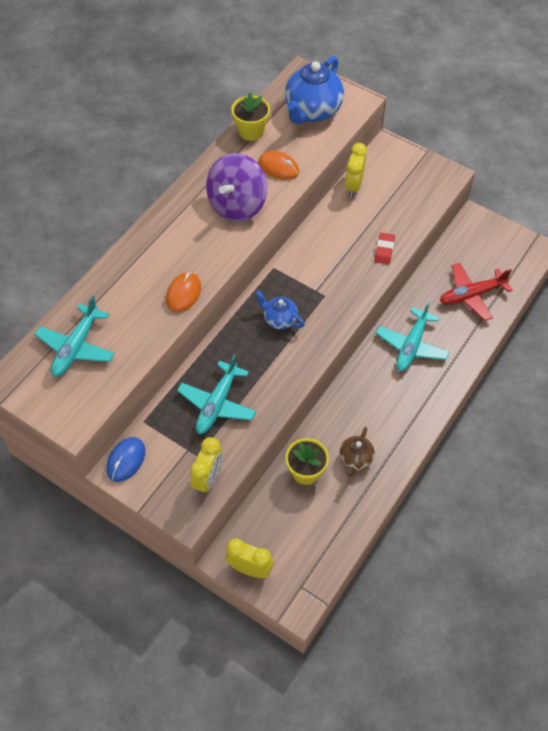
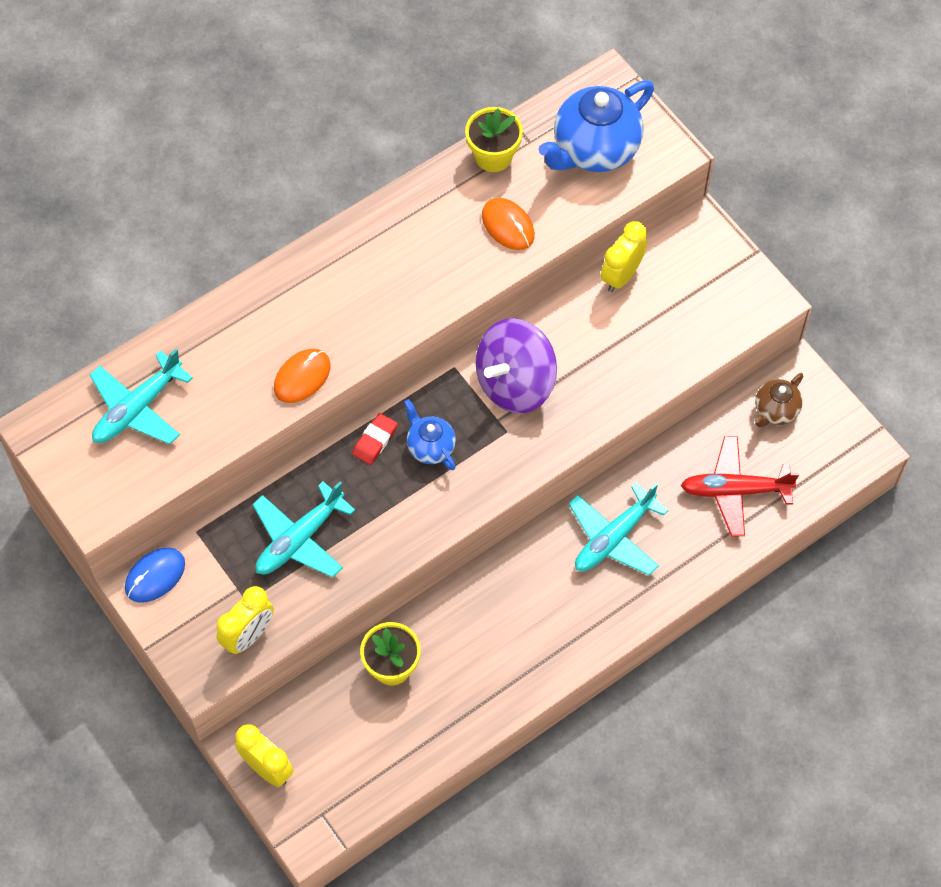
camera: 20 degrees right, 5 degrees up
purple spinning top [206,153,267,221] -> purple spinning top moved to [476,318,557,413]
brown teapot [339,427,375,476] -> brown teapot moved to [754,373,803,427]
red eraser [375,233,395,264] -> red eraser moved to [352,413,398,465]

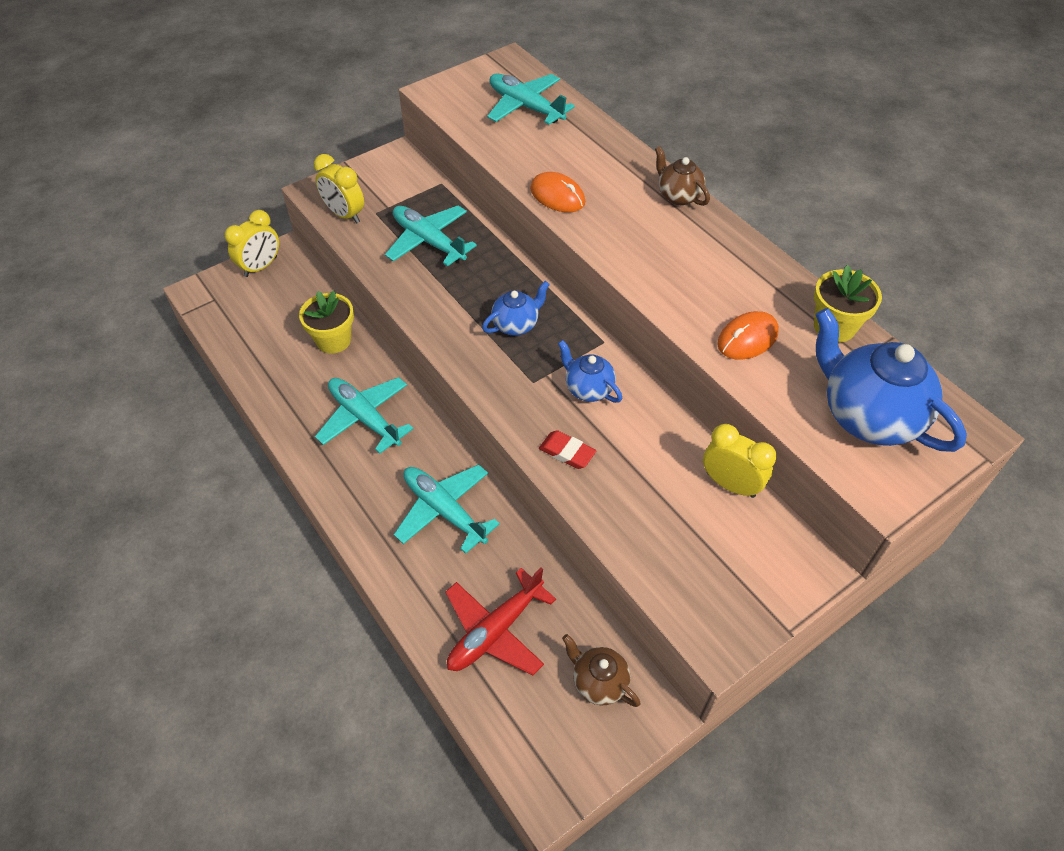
camera: 90 degrees right, 10 degrees down
blue mouse [125,548,185,603] -> none
red eraser [352,413,398,465] -> red eraser moved to [539,430,597,469]
purple spinning top [476,318,557,413] -> blue teapot [558,340,622,403]
red plane [681,436,799,536] -> red plane turned 135 degrees counterclockwise [445,568,556,676]
none -> turquoise plane [315,377,414,454]
none -> brown teapot [655,146,710,206]

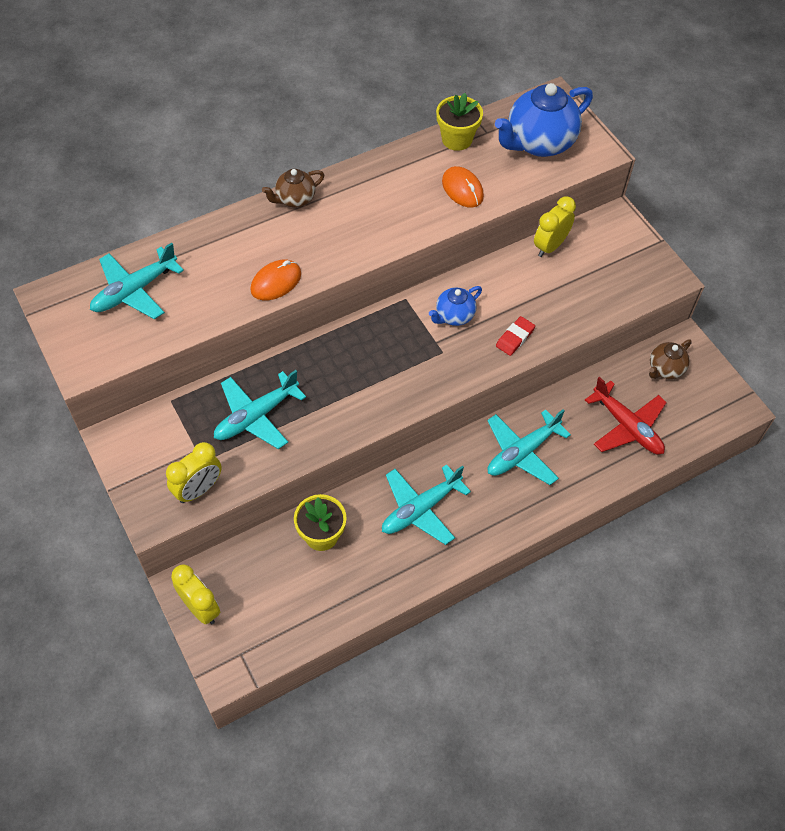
camera: 85 degrees left, 5 degrees up
blue teapot [482,281,550,336] -> none

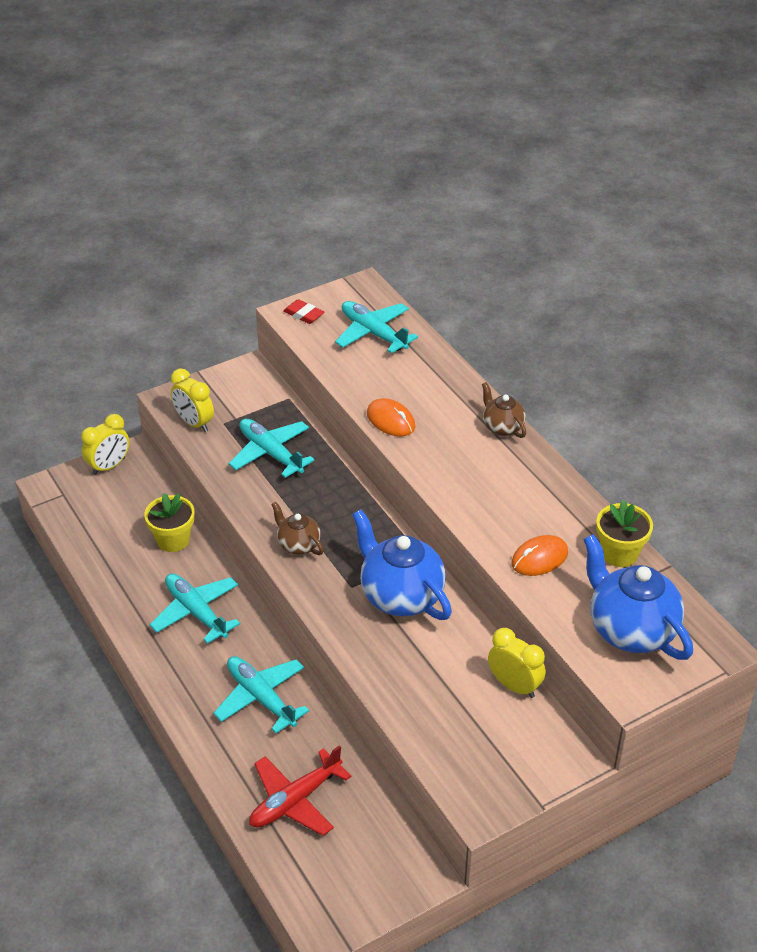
camera: 90 degrees right, 15 degrees down
blue teapot [429,286,482,326] -> blue teapot [352,510,452,620], size x1.88
red eraser [496,316,535,356] -> red eraser moved to [283,299,324,324]
brown teapot [649,340,692,379] -> brown teapot moved to [271,501,324,555]

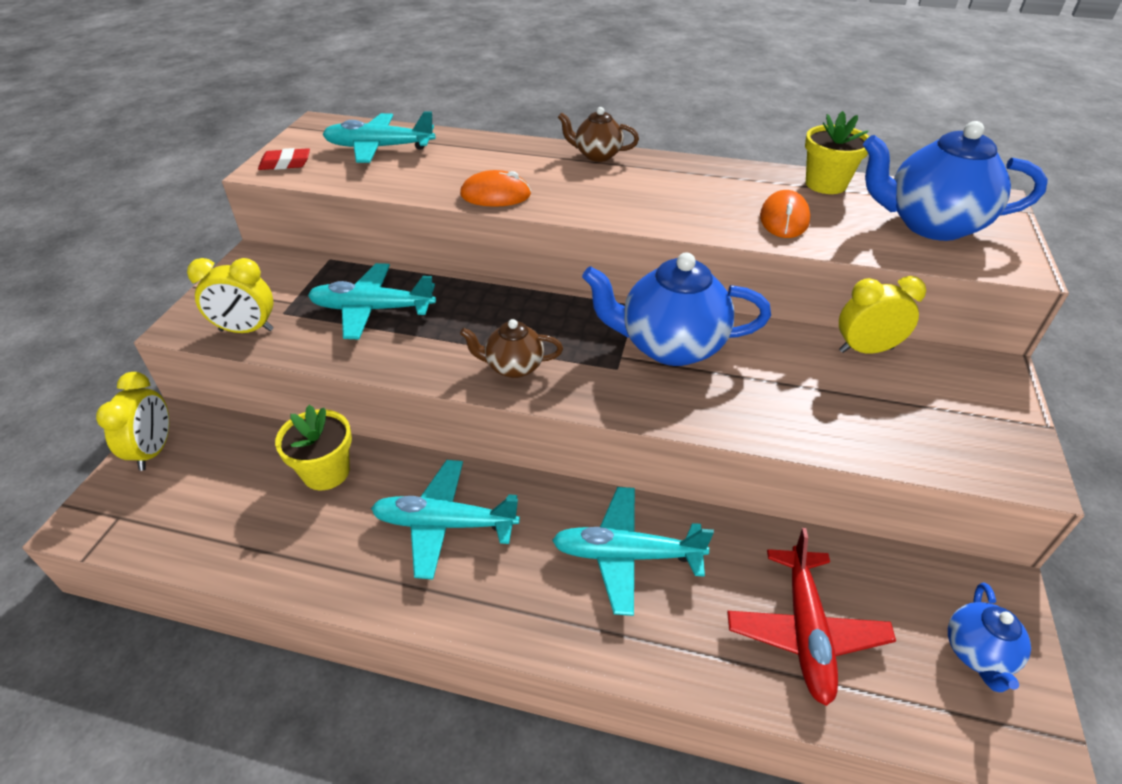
camera: 45 degrees left, 0 degrees up
none -> blue teapot [948,582,1031,692]

